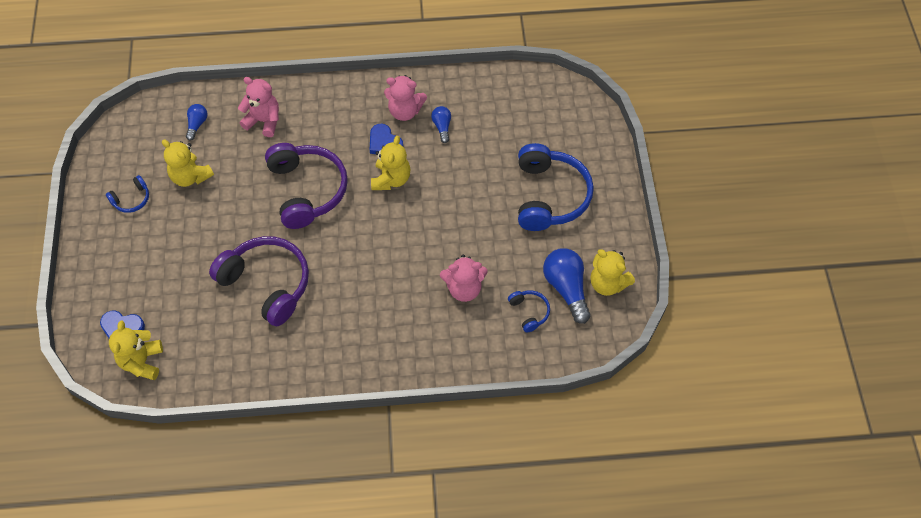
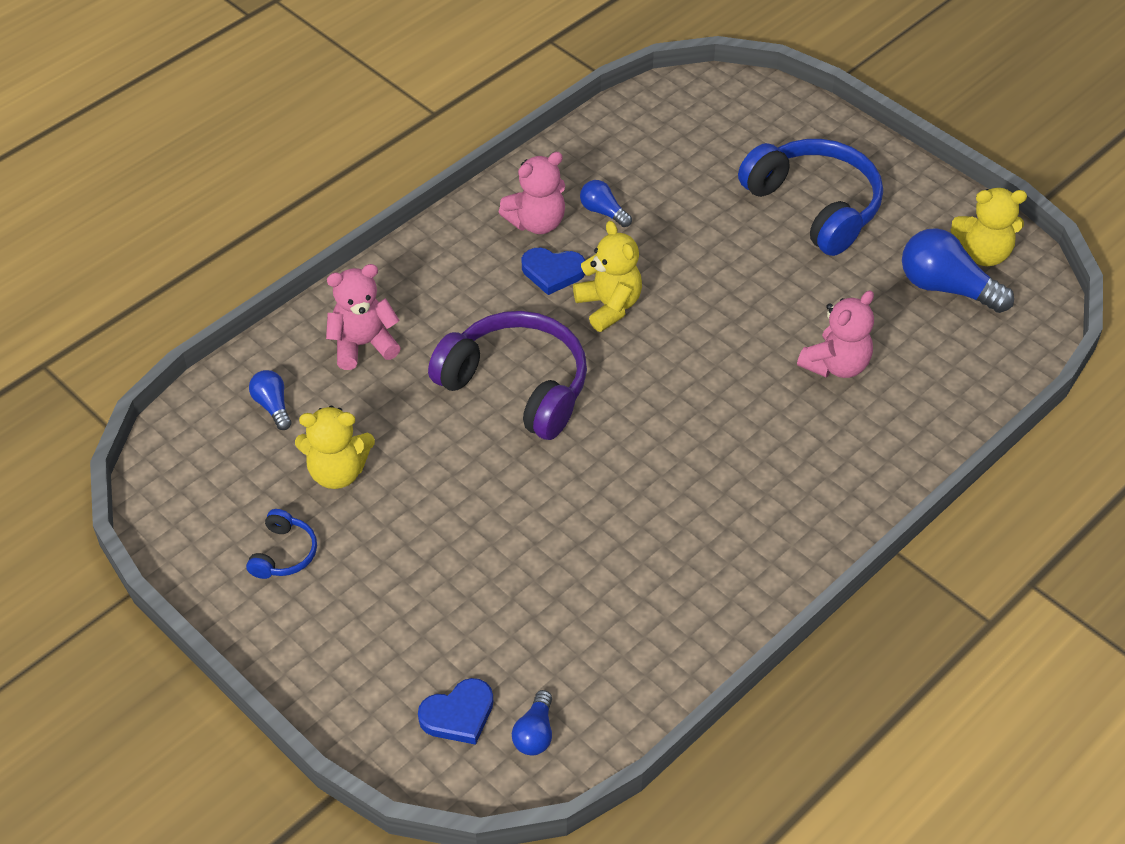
camera: 40 degrees left, 10 degrees down
yellow teddy bear [109,320,163,380] -> blue light bulb [512,690,552,756]
purple headphones [209,236,309,326] -> none
blue headphones [508,290,550,333] -> none

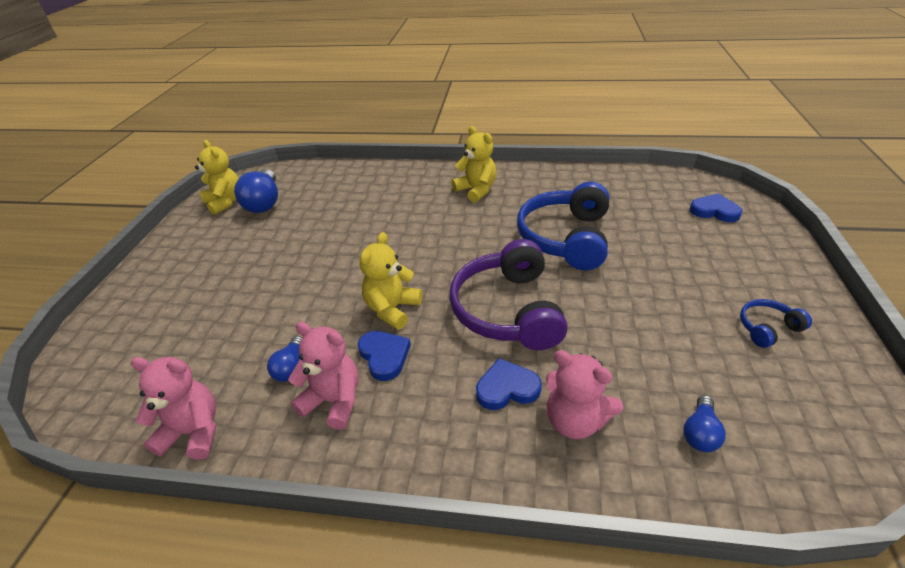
camera: 125 degrees left, 10 degrees down
yellow teddy bear [295,406,375,489] -> yellow teddy bear moved to [452,126,496,202]
blue light bulb [512,690,552,756] -> none
blue headphones [738,139,883,256] -> blue headphones moved to [517,182,609,270]
pink teddy bear [797,290,874,378] -> pink teddy bear moved to [131,357,216,460]
none -> blue heart [476,358,542,410]

